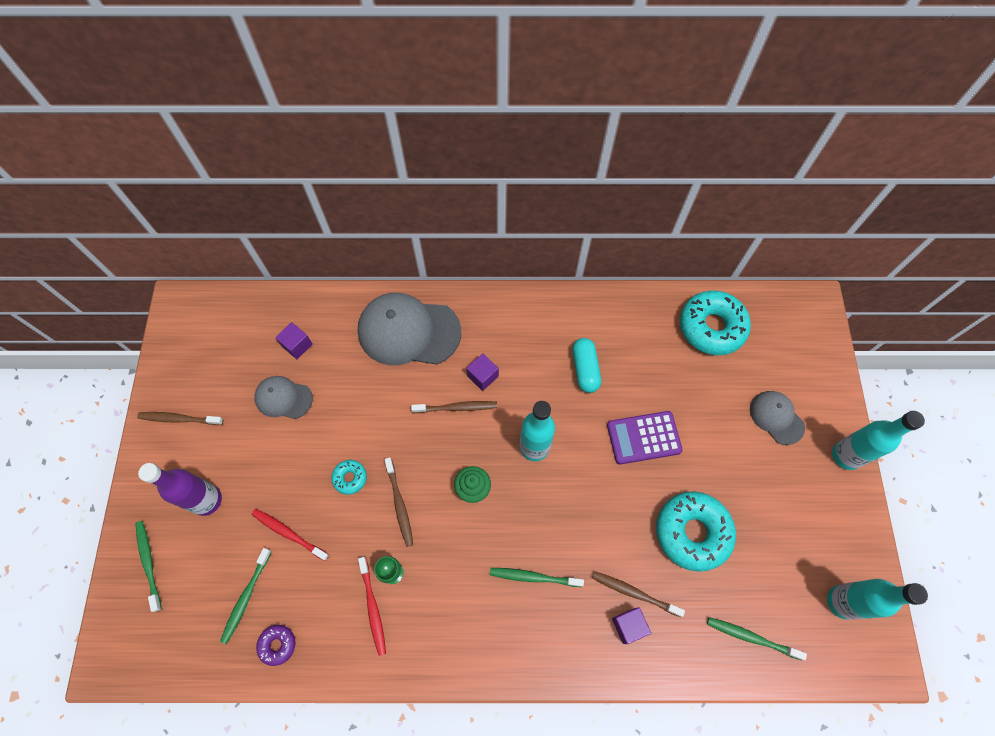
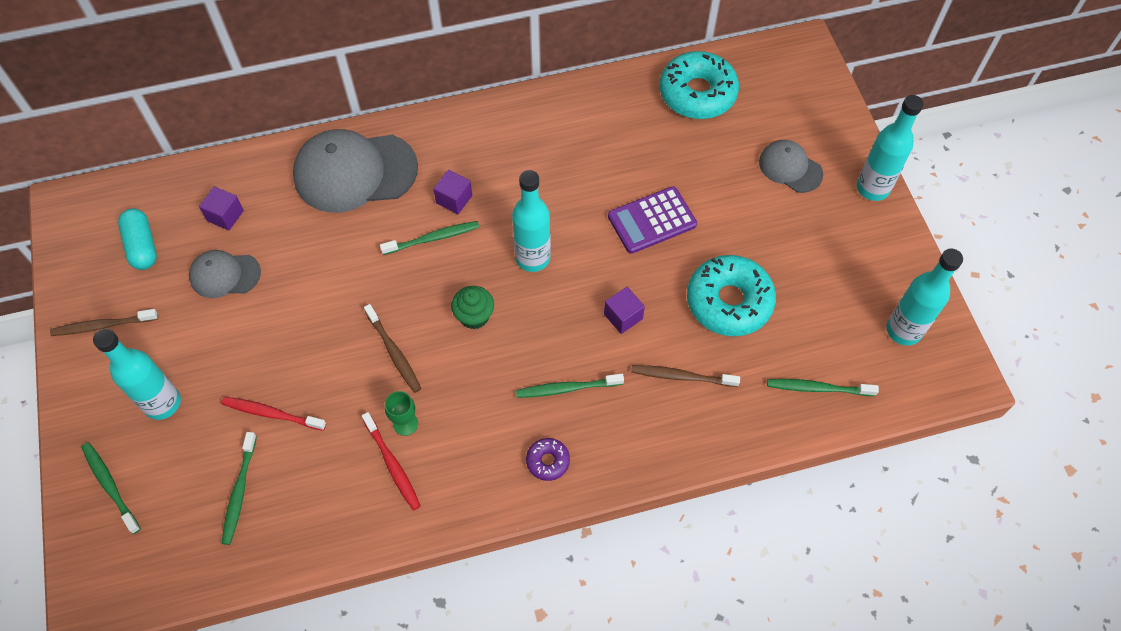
camera: 15 degrees left, 5 degrees down
purple bottle [138,463,222,516] -> turquoise bottle [93,329,181,420]
purple donut [256,625,295,666] -> purple donut moved to [526,438,570,481]
turquoise donut [331,460,367,495] -> none
brown toothbrush [411,401,497,413] -> green toothbrush [380,221,479,255]
turquoise capsule [572,338,601,393] -> turquoise capsule moved to [118,209,157,270]
purple cube [612,607,651,644] -> purple cube moved to [604,287,645,334]

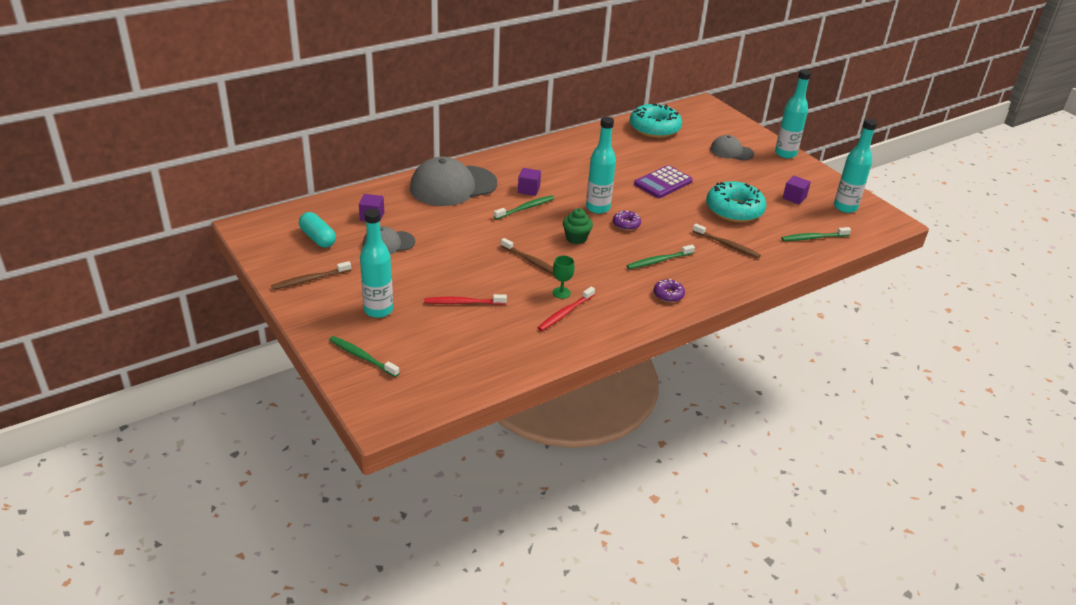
camera: 20 degrees left, 25 degrees down
green toothbrush [221,432,257,545] -> none
red toothbrush [362,412,421,510] -> red toothbrush turned 90 degrees clockwise [538,287,595,331]
purple cube [604,287,645,334] -> purple cube moved to [783,176,811,205]
brown toothbrush [631,365,740,387] -> brown toothbrush turned 135 degrees counterclockwise [692,224,761,258]
none -> purple donut [613,211,641,231]

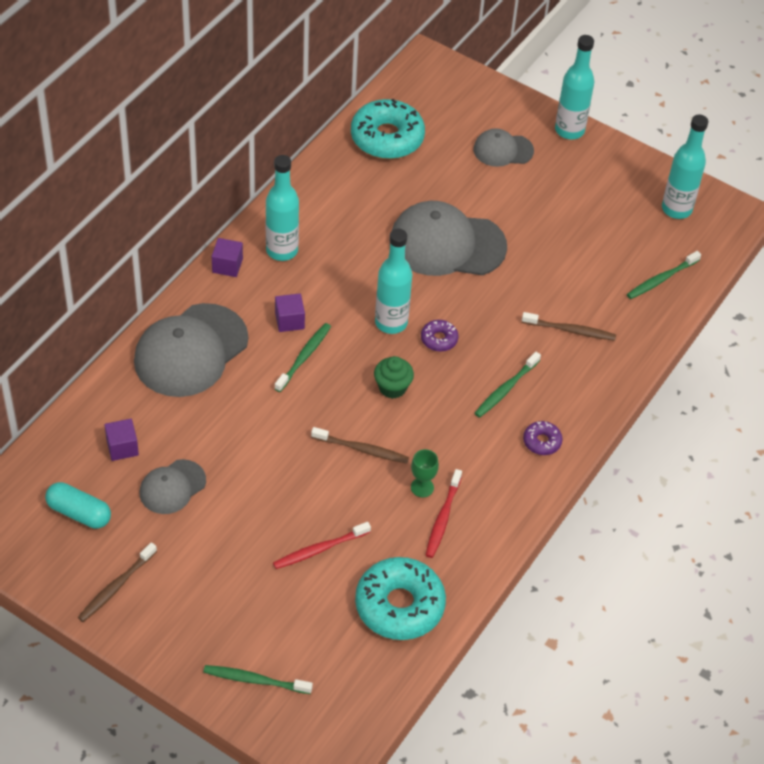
camera: 25 degrees left, 15 degrees up
turquoise bottle [360,209,393,318] -> turquoise bottle moved to [266,155,299,261]
purple calculator [634,165,693,198] -> grey cap [392,201,507,276]
turquoise donut [706,181,766,222] -> turquoise donut moved to [355,557,446,640]
purple cube [783,176,811,205] -> purple cube moved to [212,238,243,277]

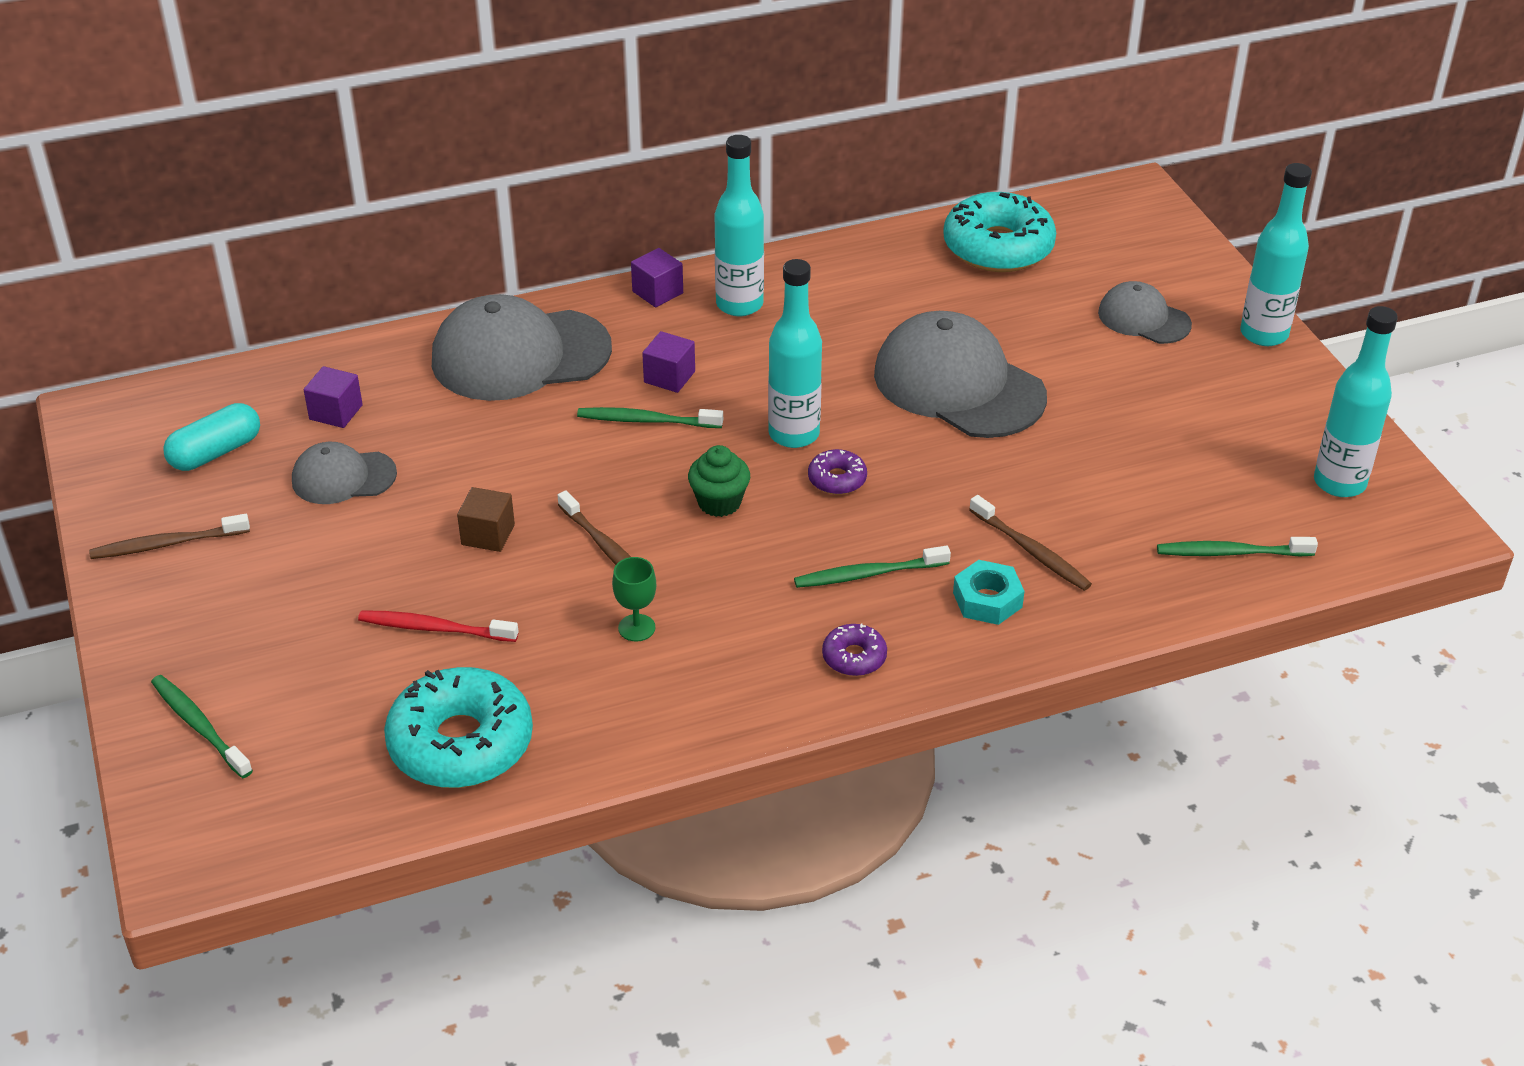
camera: 40 degrees right, 10 degrees down
turquoise capsule [45,482,111,529] -> turquoise capsule turned 75 degrees clockwise [163,403,260,471]
green toothbrush [274,323,331,392] -> green toothbrush turned 150 degrees counterclockwise [577,407,723,428]
red toothbrush [426,469,462,558] -> none
none -> brown cube [457,487,515,552]
none -> turquoise nut [953,560,1024,625]

